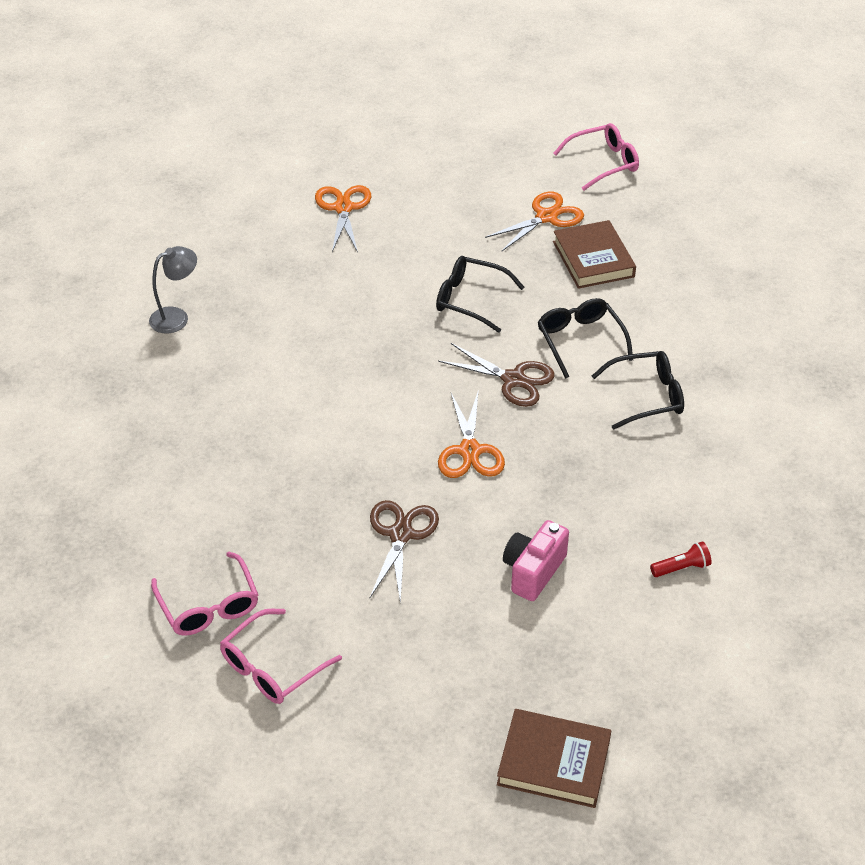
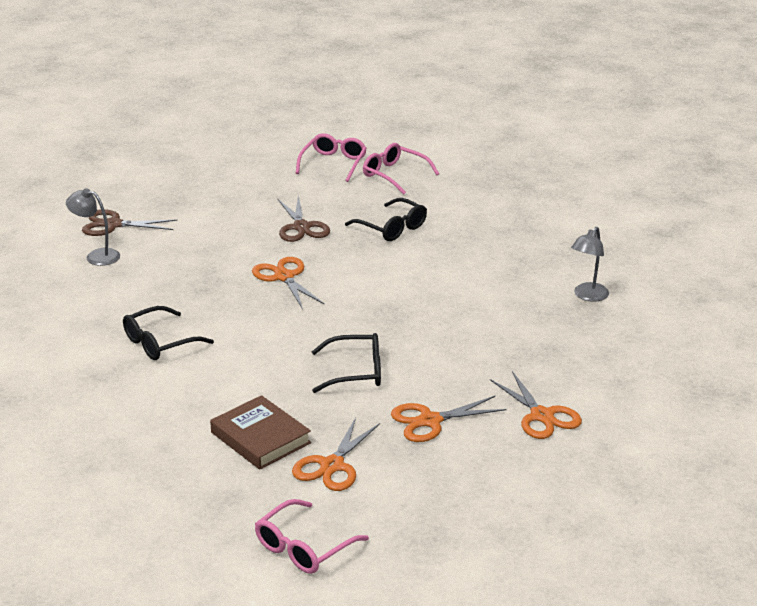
camera: 155 degrees right, 15 degrees down
brown scissors [438,343,555,407] -> brown scissors moved to [82,209,177,236]
brown book [497,709,611,808] -> none
pink camera [503,520,569,601] -> none
black glasses [537,298,633,379] -> black glasses moved to [345,198,427,241]
red flashlight [650,541,712,577] -> grey lamp [66,188,120,266]
none -> orange scissors [391,396,507,442]

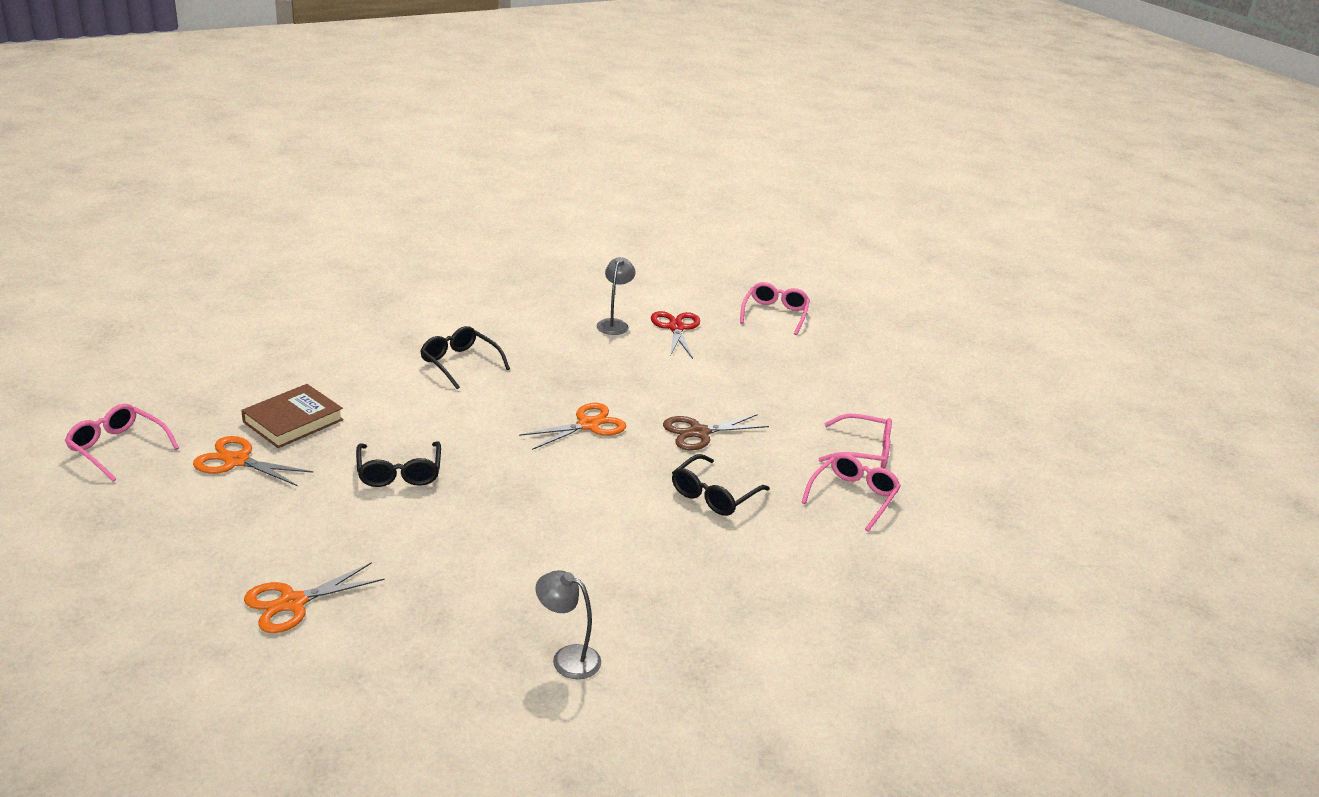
camera: 80 degrees right, 0 degrees up
brown scissors [82,209,177,236] -> red scissors [651,311,700,359]
orange scissors [391,396,507,442] -> none
none -> pink glasses [740,282,810,335]

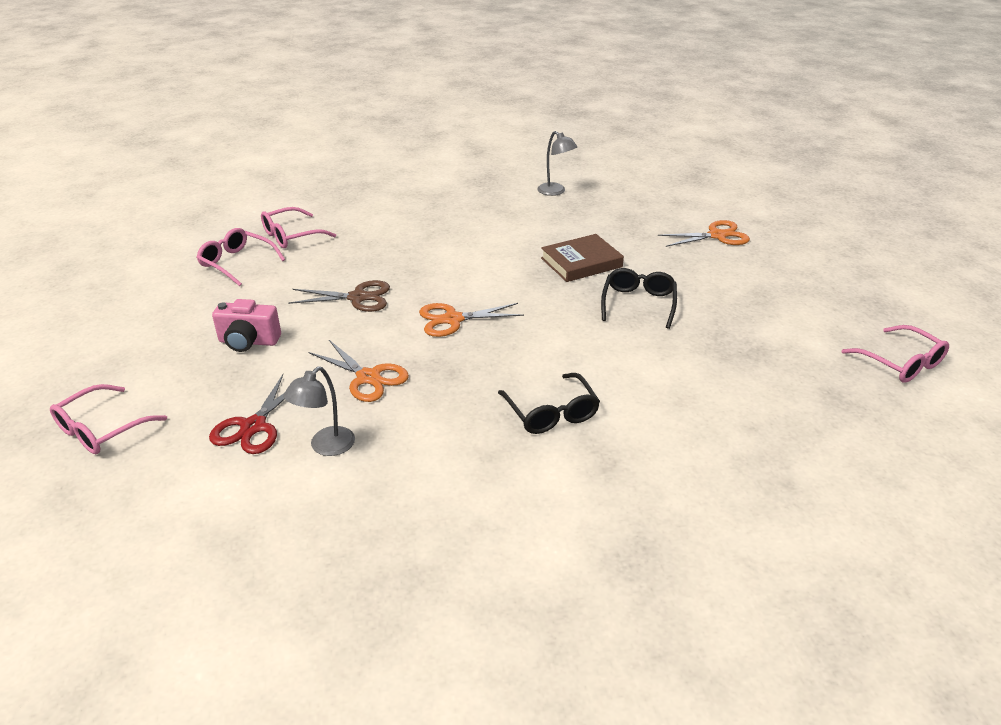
camera: 155 degrees left, 5 degrees up
orange scissors [193,436,314,486] -> orange scissors moved to [309,340,409,402]
brown book [241,384,344,448] -> brown book moved to [541,234,624,282]
black glasses [672,454,770,516] -> none
none -> pink camera [212,299,281,352]

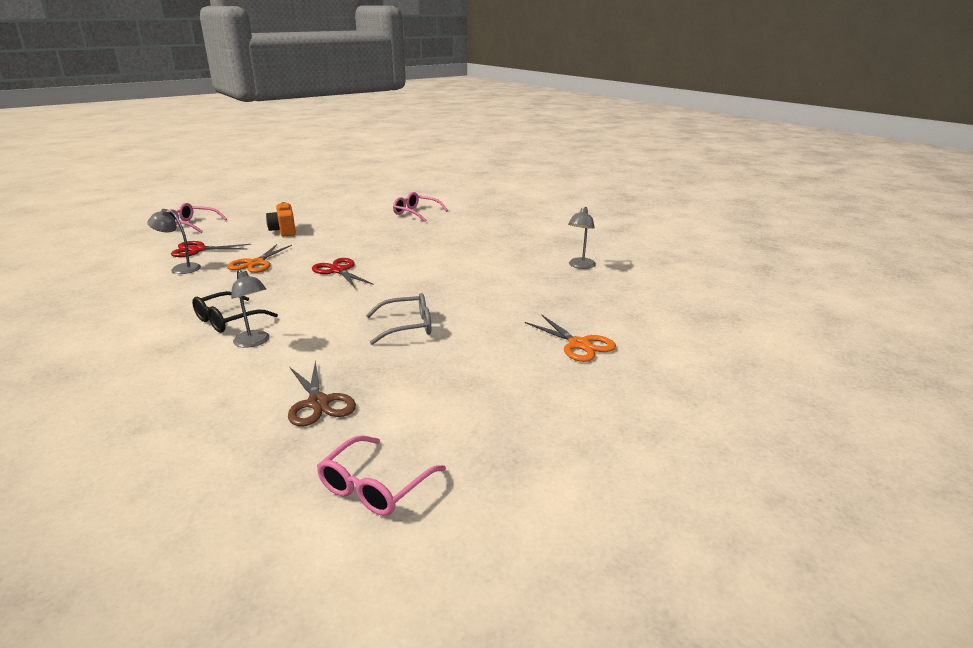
camera: 65 degrees right, 10 degrees down
pink glasses [196,228,285,286] -> none
pink camera [212,299,281,352] -> orange camera [266,202,296,237]
brown scissors [288,280,390,312] -> brown scissors moved to [288,360,356,427]
orange scissors [419,303,524,337] -> red scissors [312,258,374,288]
brown book [541,234,624,282] -> none
black glasses [601,268,677,329] -> grey glasses [366,293,431,345]
none -> grey lamp [231,269,269,348]

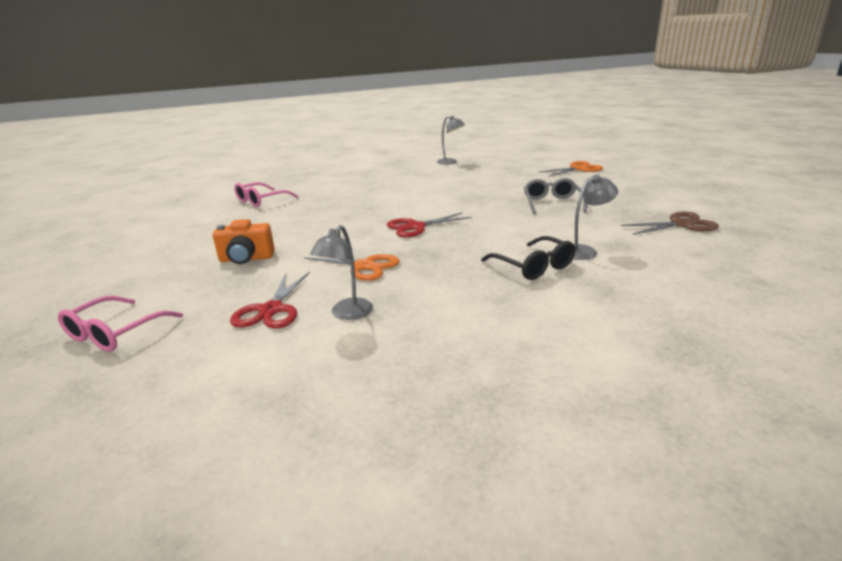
camera: 75 degrees left, 0 degrees up
pink glasses [317,435,446,516] -> none

